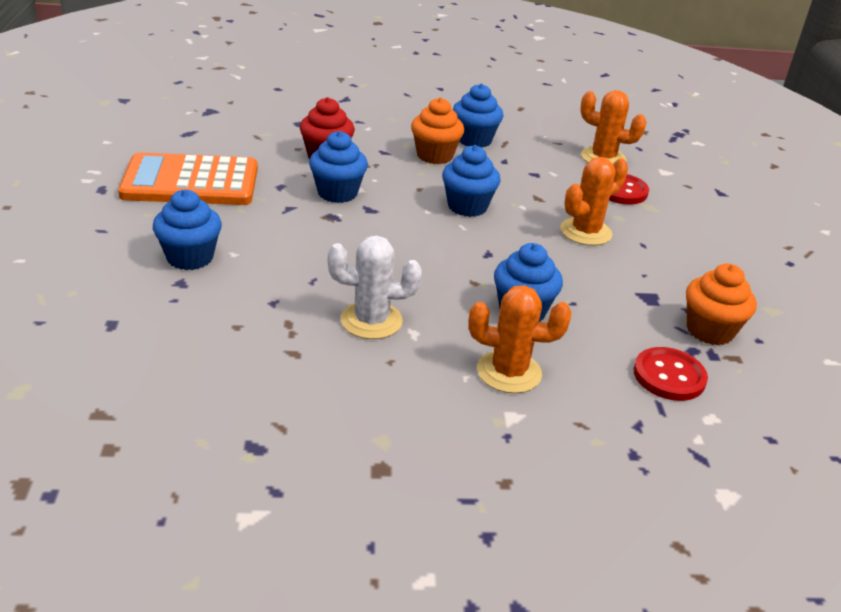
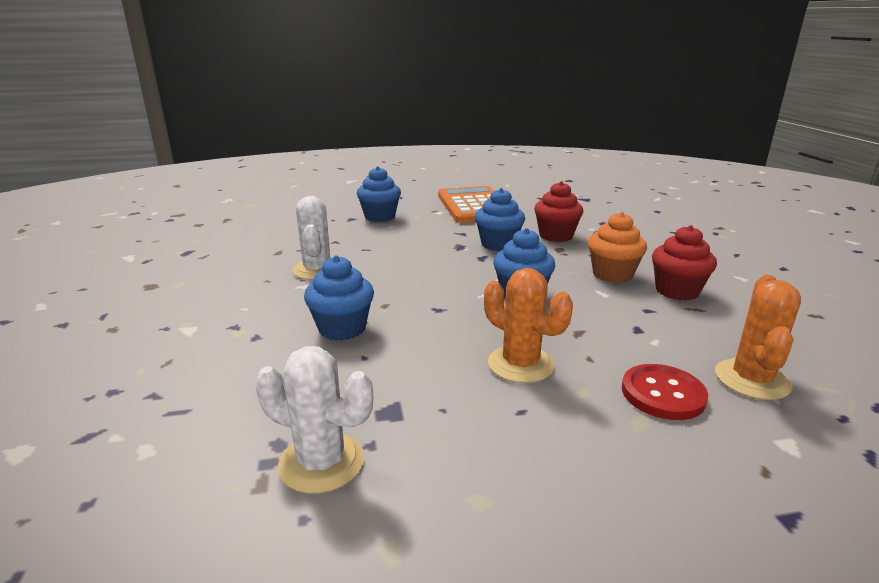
camera: 85 degrees right, 10 degrees down
blue cupcake [453,84,503,148] -> red cupcake [652,225,717,301]
orange cactus [468,285,571,393] -> none
red button [633,347,708,401] -> none
orange cupcake [686,264,757,345] -> white cactus [255,346,373,494]

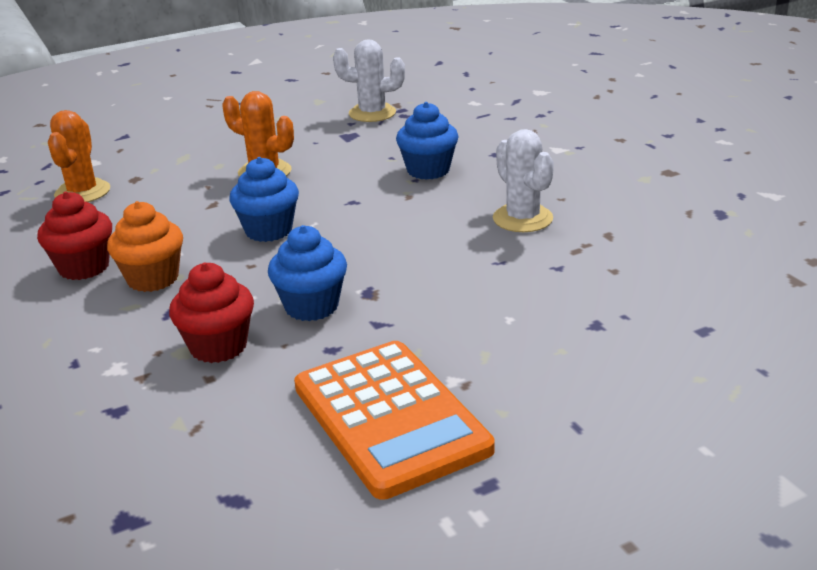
camera: 165 degrees right, 5 degrees up
blue cupcake [357,166,401,222] -> none
red button [622,364,708,420] -> none

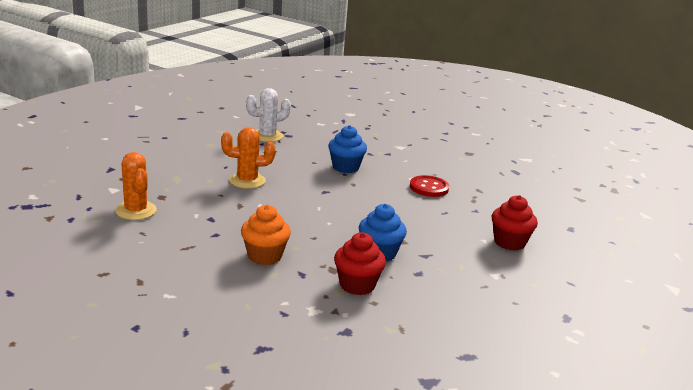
camera: 35 degrees left, 5 degrees down
red cupcake [37,191,112,280] -> red cupcake moved to [492,195,538,251]
blue cupcake [229,157,299,242] -> none
orange calculator [294,341,495,500] -> none
white cactus [493,129,554,232] -> red button [410,175,449,197]

